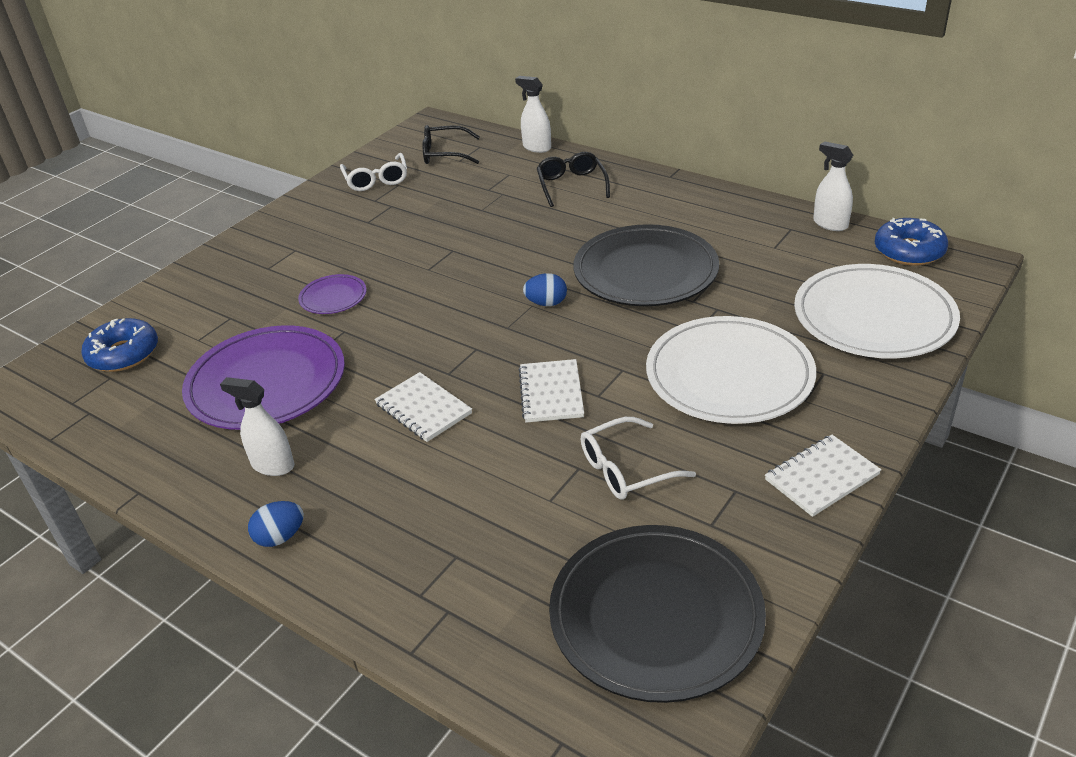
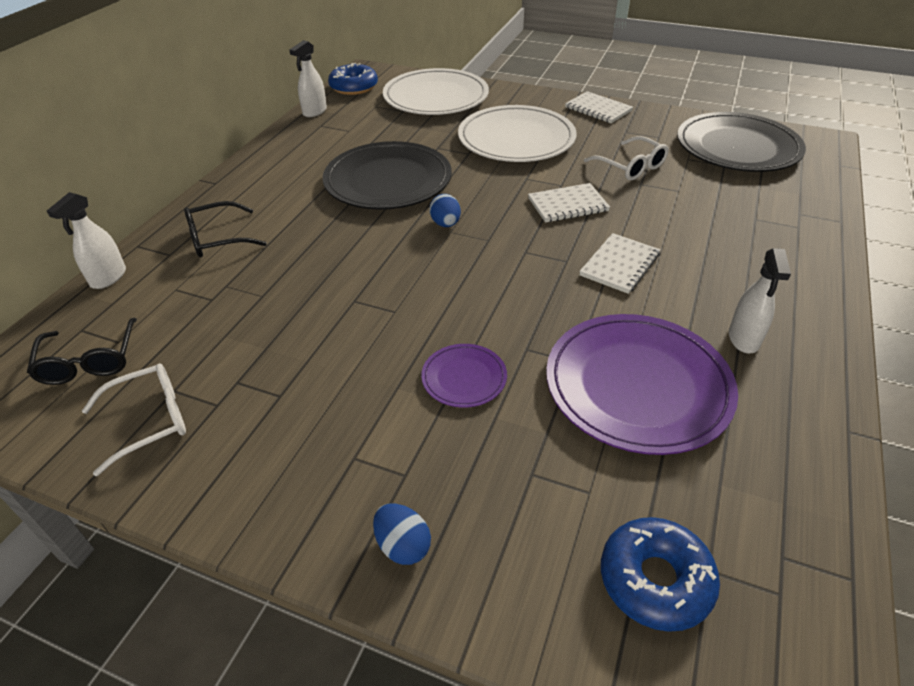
camera: 105 degrees left, 5 degrees up
blue egg [248,501,304,547] -> blue egg moved to [373,503,431,565]

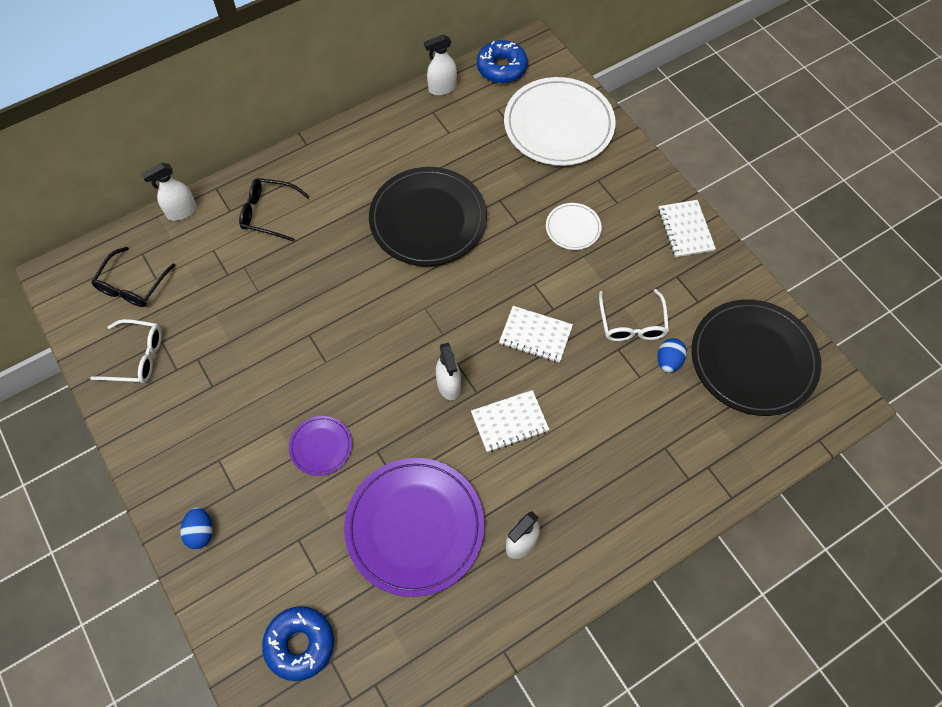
camera: 35 degrees right, 20 degrees up
blue egg [429,194,461,227] -> blue egg moved to [657,338,687,373]
white plate [458,105,577,162] -> white plate [546,203,602,250], size x0.47
none -> white spray bottle [436,343,461,401]

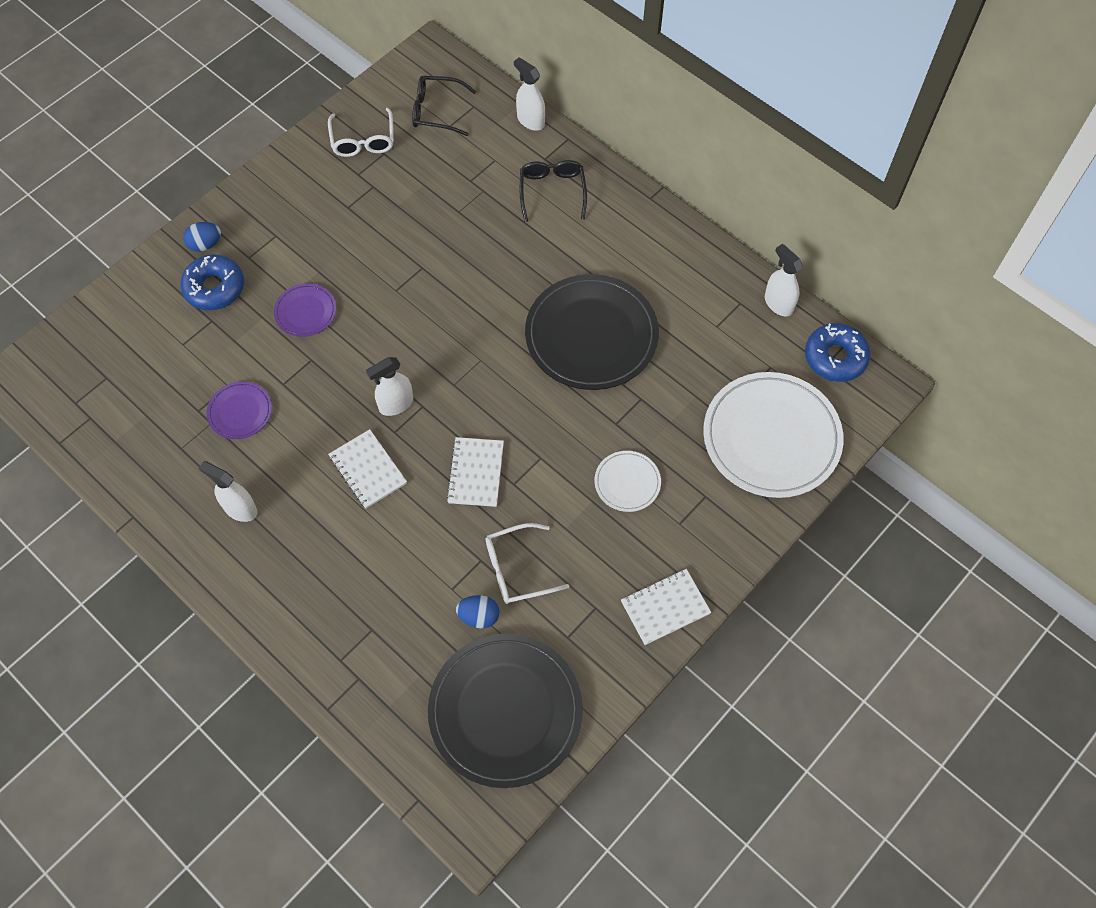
camera: 75 degrees right, 0 degrees up
blue donut [262,606,334,681] -> blue donut moved to [180,254,244,310]
purple plate [344,458,484,597] -> purple plate [206,381,272,439], size x0.47

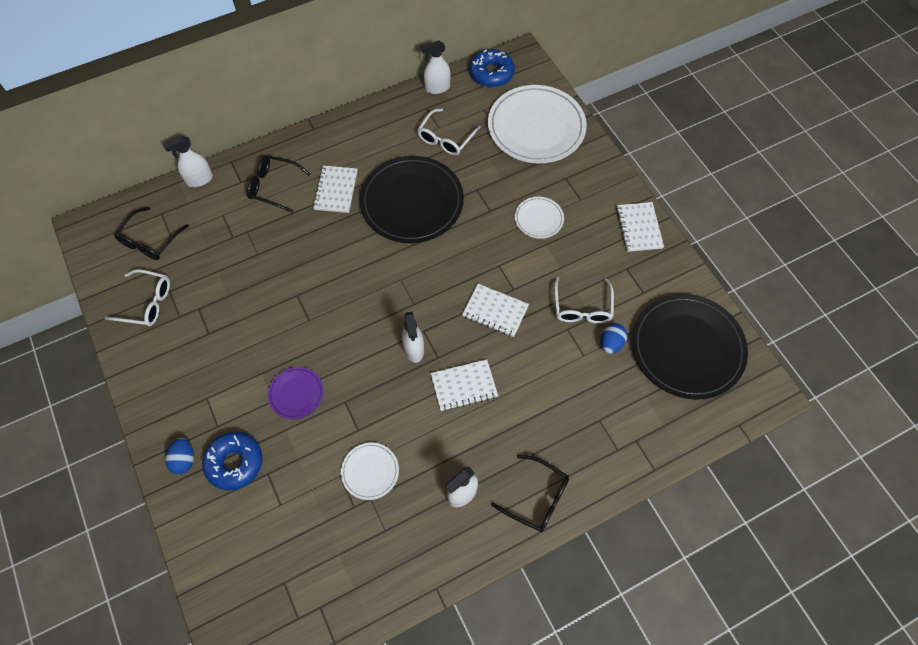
camera: 70 degrees left, 0 degrees up
purple plate [206,381,272,439] -> white plate [341,443,399,500]
none -> white notebook [313,166,358,213]
none -> white glasses [417,108,481,155]
none -> black glasses [491,455,569,532]

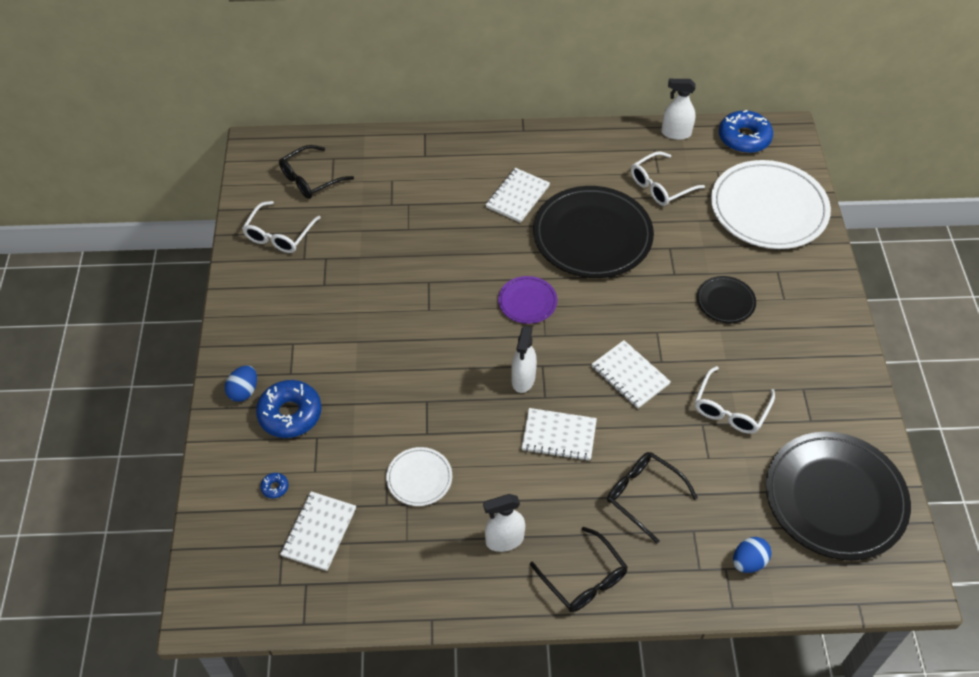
camera: 25 degrees right, 10 degrees down
white glasses [105,269,170,326] -> white glasses turned 75 degrees clockwise [242,201,321,253]
white spray bottle [163,136,213,187] -> none
black glasses [247,155,311,213] -> black glasses moved to [607,452,698,543]
purple plate [268,367,324,419] -> purple plate moved to [498,276,557,324]
white plate [515,197,564,239] -> black plate [697,276,756,324]
blue egg [601,323,627,354] -> blue egg moved to [733,537,772,573]
white notebook [616,202,664,252] -> white notebook moved to [280,491,356,571]
none -> blue donut [260,473,289,498]

